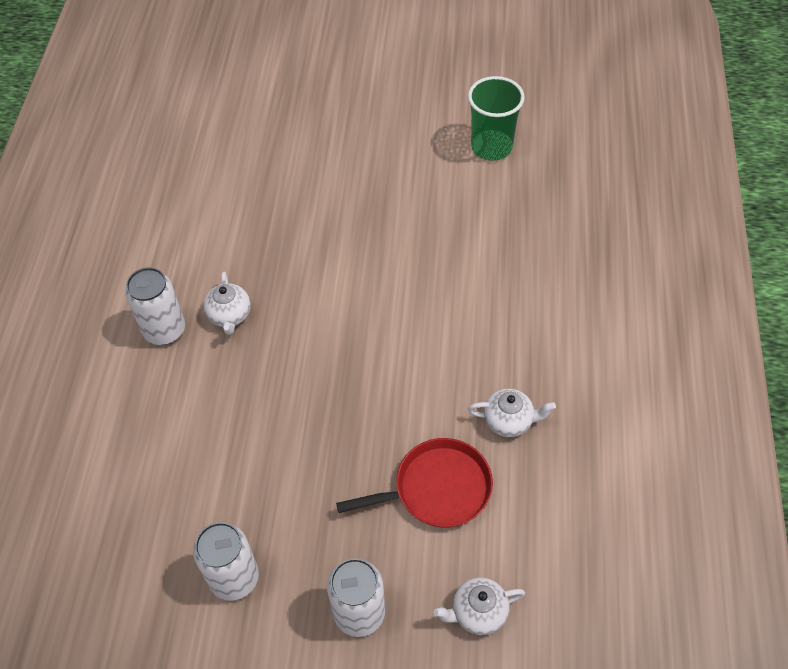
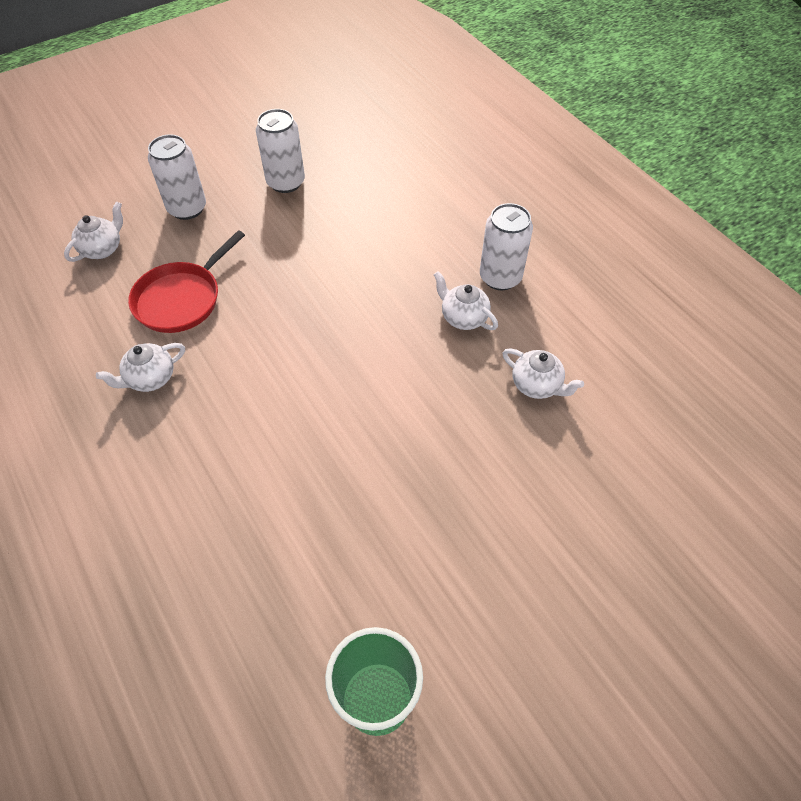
camera: 140 degrees right, 0 degrees up
none -> white teapot [502,348,584,399]

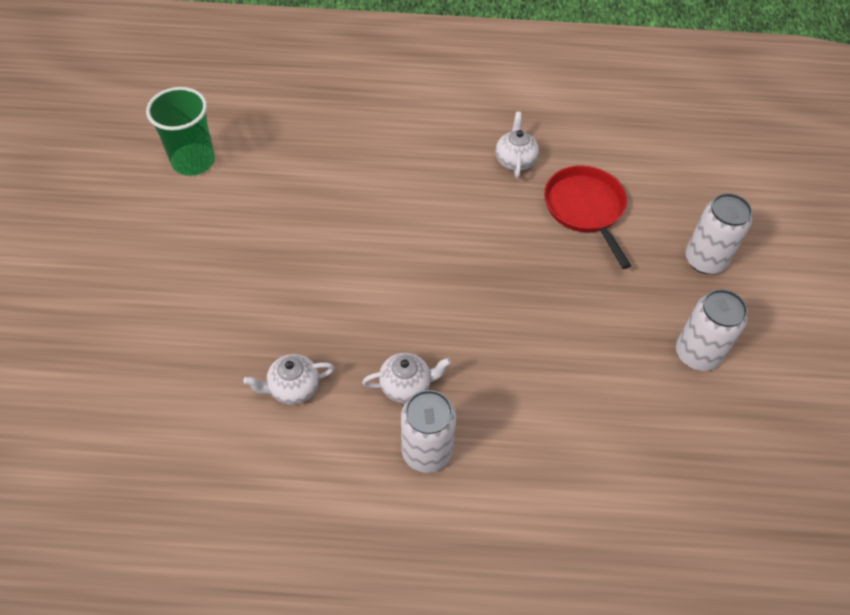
camera: 125 degrees right, 0 degrees up
white teapot [64,201,123,262] -> none

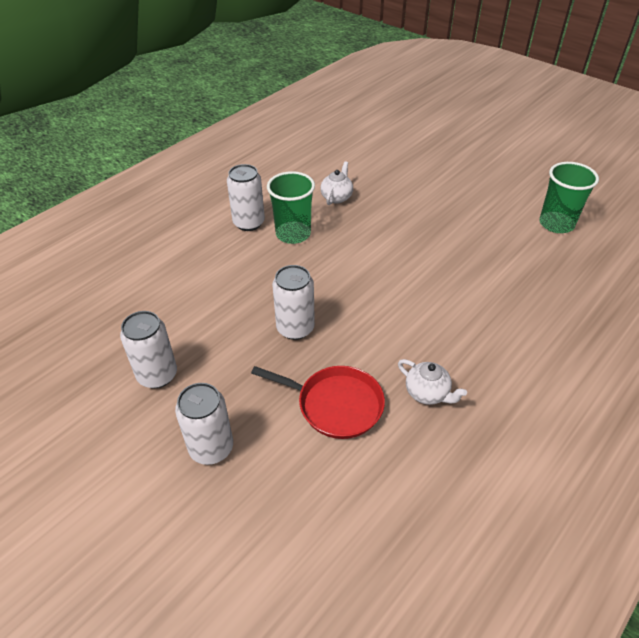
camera: 130 degrees right, 10 degrees down
white teapot [362,353,451,403] -> green cup [267,171,315,244]
none -> white can [272,265,315,340]

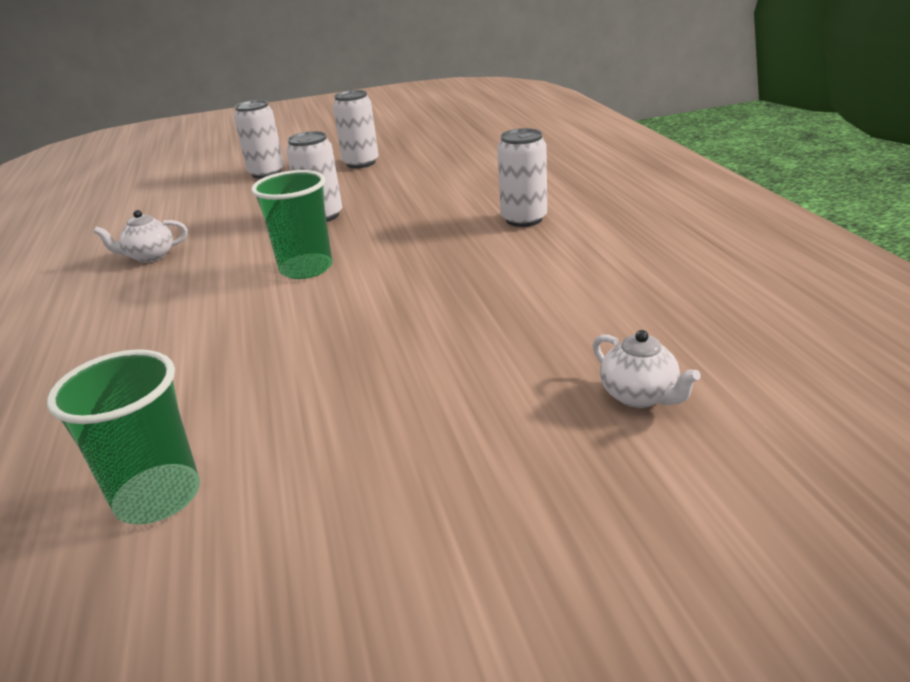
camera: 125 degrees right, 15 degrees down
red pan [251,366,385,439] -> none
green cup [267,171,315,244] -> green cup moved to [251,170,332,279]
white teapot [320,161,353,205] -> white teapot moved to [593,330,701,408]

